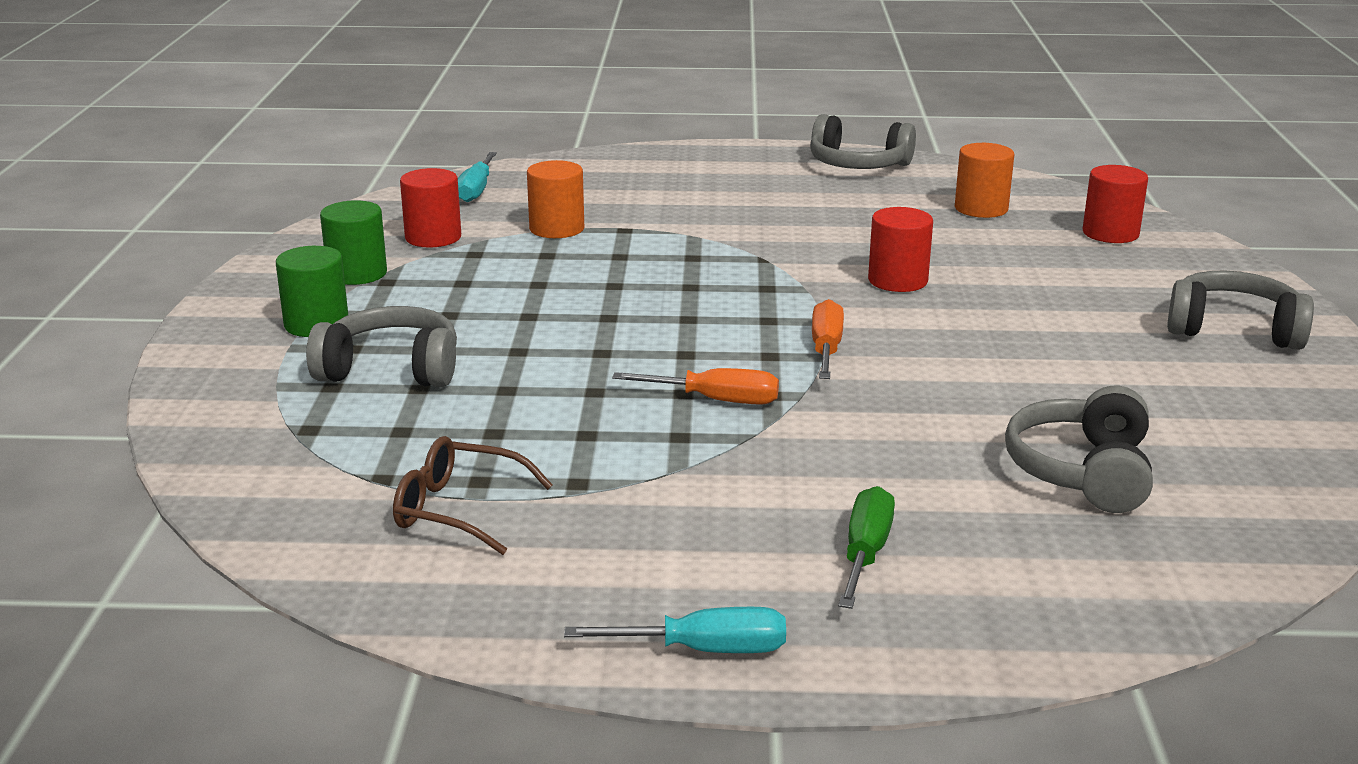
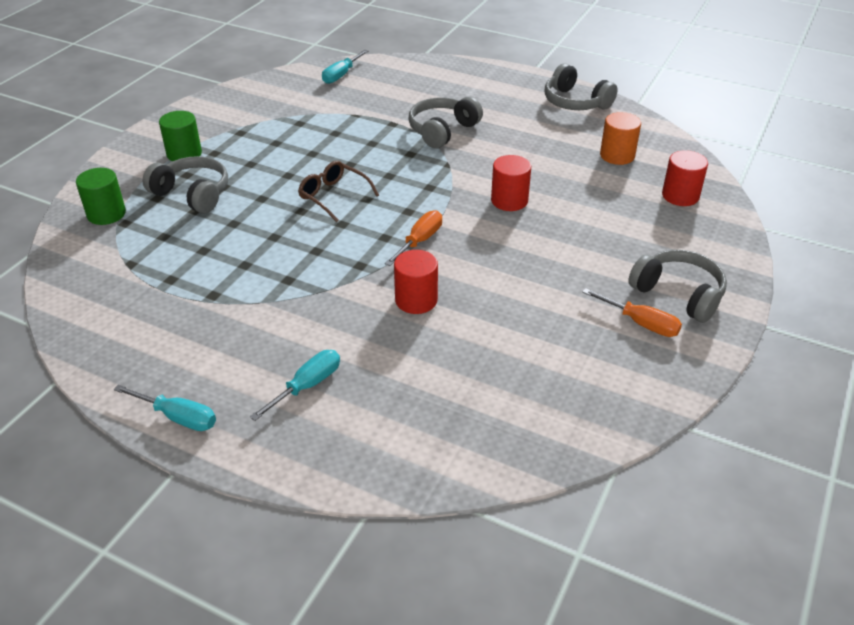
camera: 25 degrees right, 15 degrees up
green cylinder [320,200,387,285] -> green cylinder moved to [76,168,126,225]
brown glasses [393,436,553,555] -> brown glasses moved to [298,161,379,222]
red cylinder [400,168,461,248] -> red cylinder moved to [394,250,438,314]
orange cylinder [527,160,584,238] -> none
orange screwdriver [612,368,779,405] -> orange screwdriver moved to [582,288,682,337]
green screwdriver [838,486,895,609] -> turquoise screwdriver [250,350,340,421]
grey headphones [1005,386,1153,513] -> grey headphones moved to [409,97,483,148]

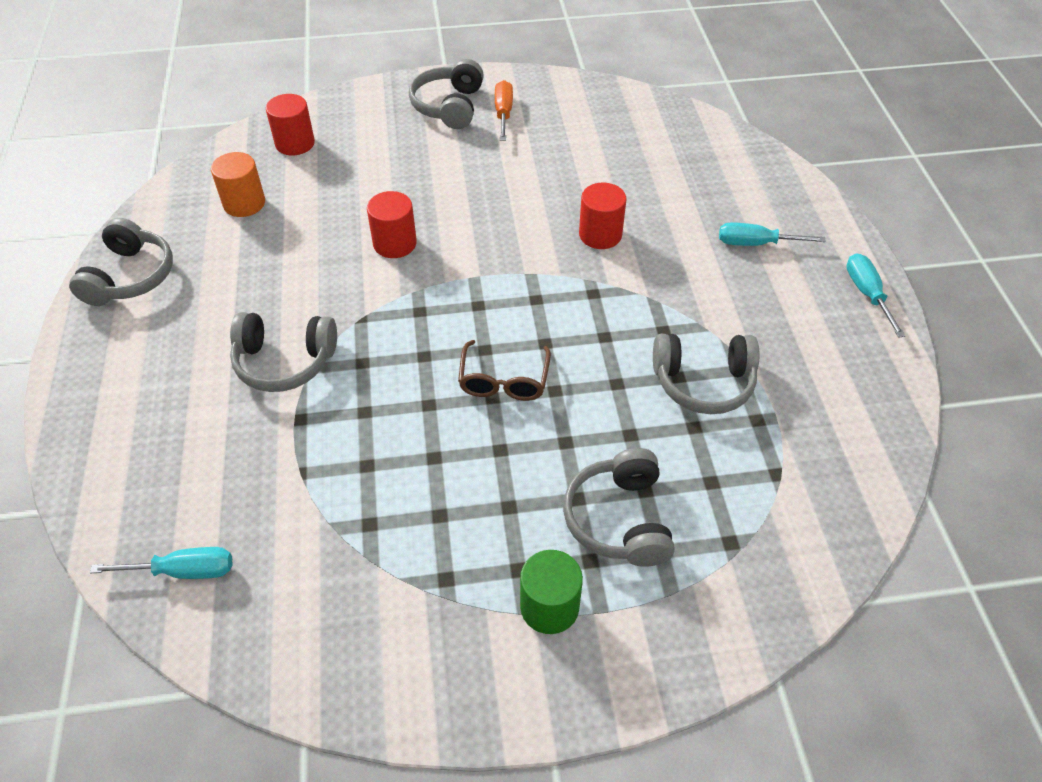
camera: 125 degrees left, 10 degrees up
green cylinder [76,168,126,225] -> none
orange screwdriver [385,210,442,266] -> none
none -> grey headphones [653,334,760,414]

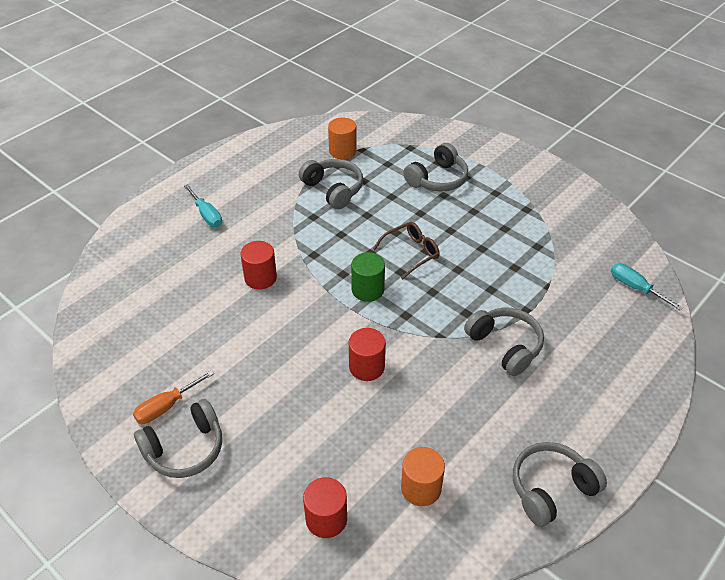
camera: 130 degrees left, 5 degrees down
green cylinder [520,550,583,634] -> green cylinder moved to [351,252,385,302]
turquoise screwdriver [846,253,905,338] -> none
none -> orange cylinder [328,118,357,159]

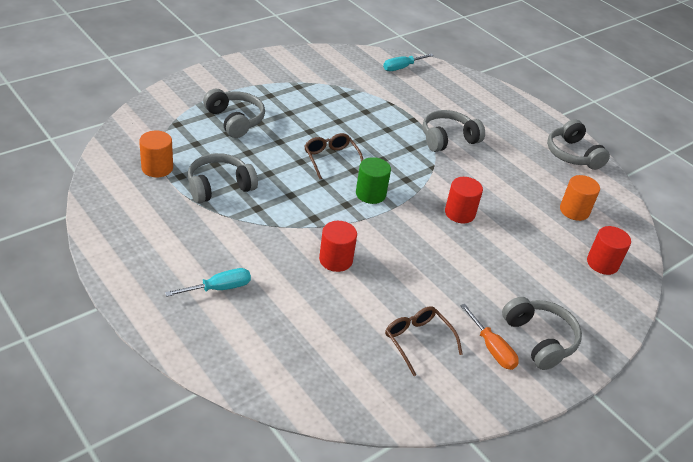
camera: 85 degrees left, 5 degrees down
none -> brown glasses [385,306,463,376]

